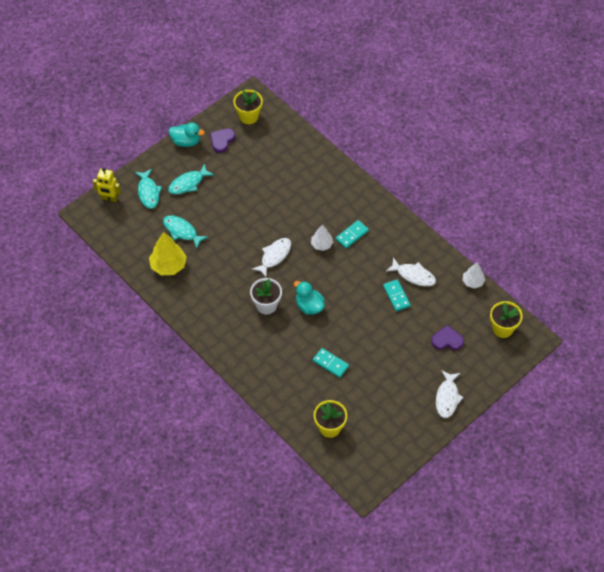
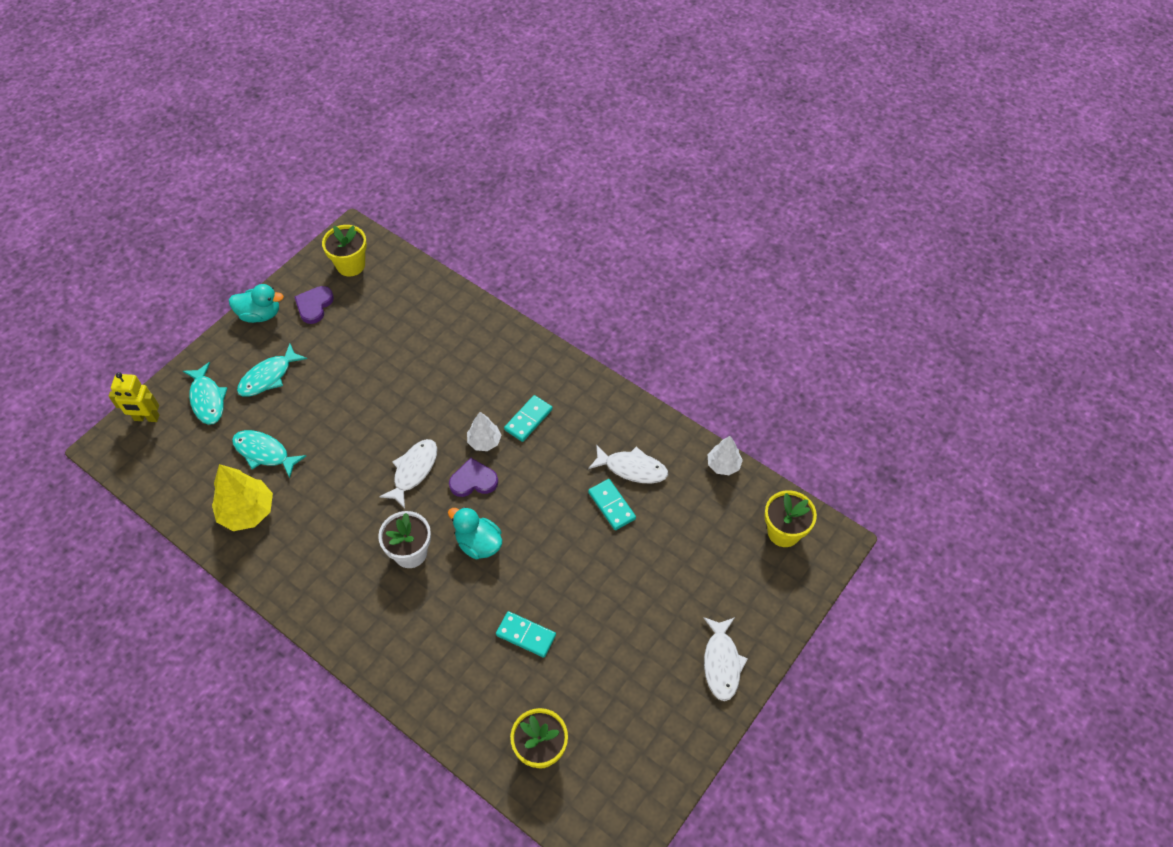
camera: 10 degrees left, 0 degrees up
purple heart [431,325,464,350] -> purple heart moved to [449,458,498,497]

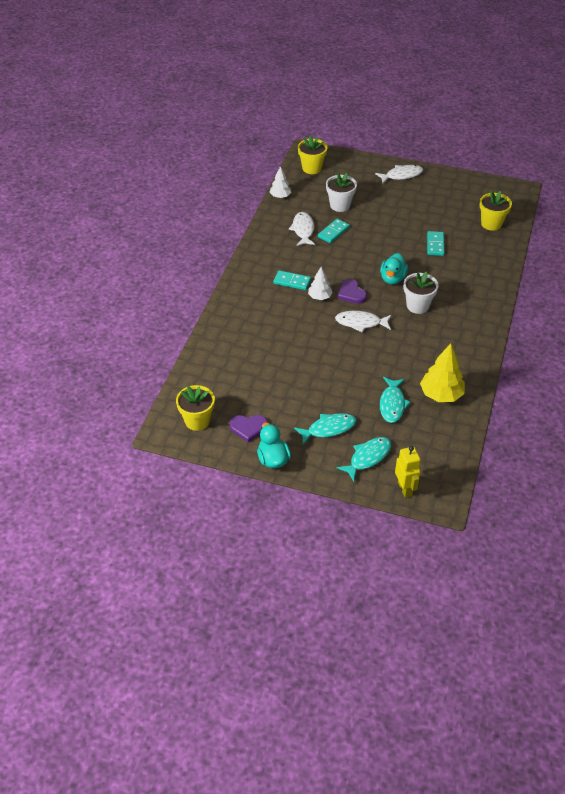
camera: 110 degrees left, 10 degrees down
turquoise fish [237,344,307,397] -> turquoise fish turned 45 degrees counterclockwise [294,413,356,445]
none -> white flower pot [326,173,357,212]

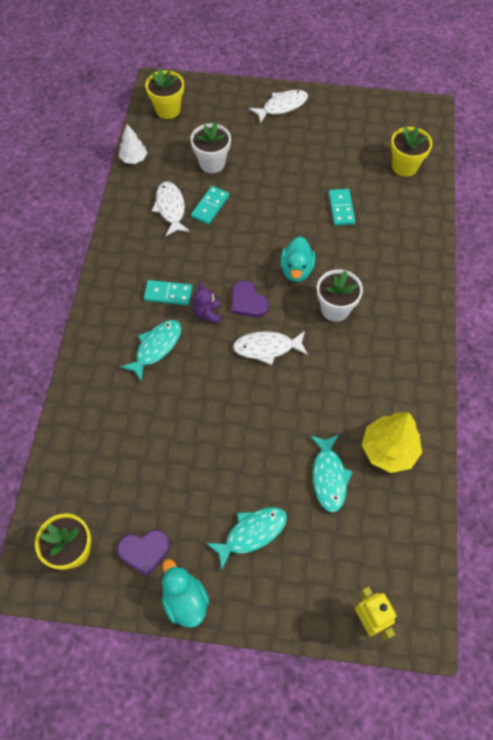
camera: 10 degrees left, 15 degrees up
white tree [308,267,333,300] -> purple teddy bear [193,283,221,323]
turquoise fish [337,437,391,482] -> turquoise fish moved to [120,320,181,382]

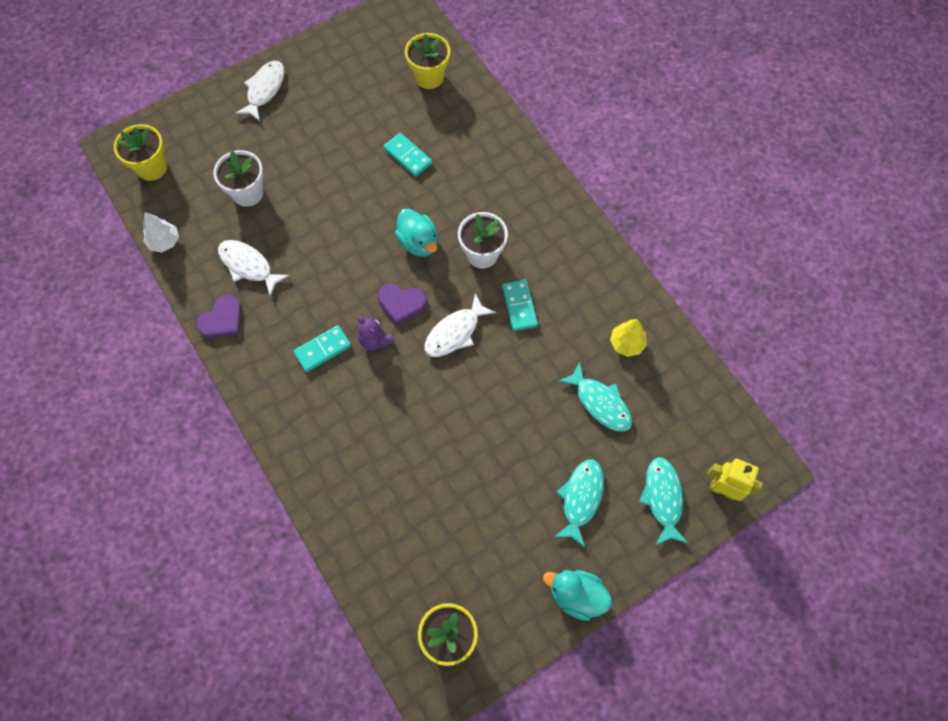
camera: 40 degrees left, 5 degrees up
purple heart [117,530,170,577] -> purple heart moved to [196,295,242,338]
turquoise fish [120,320,181,382] -> turquoise fish moved to [639,457,688,546]
turquoise domino [191,186,229,225] -> turquoise domino moved to [502,280,538,331]
yellow tree [362,412,422,473] -> yellow tree [610,319,647,357], size x0.60

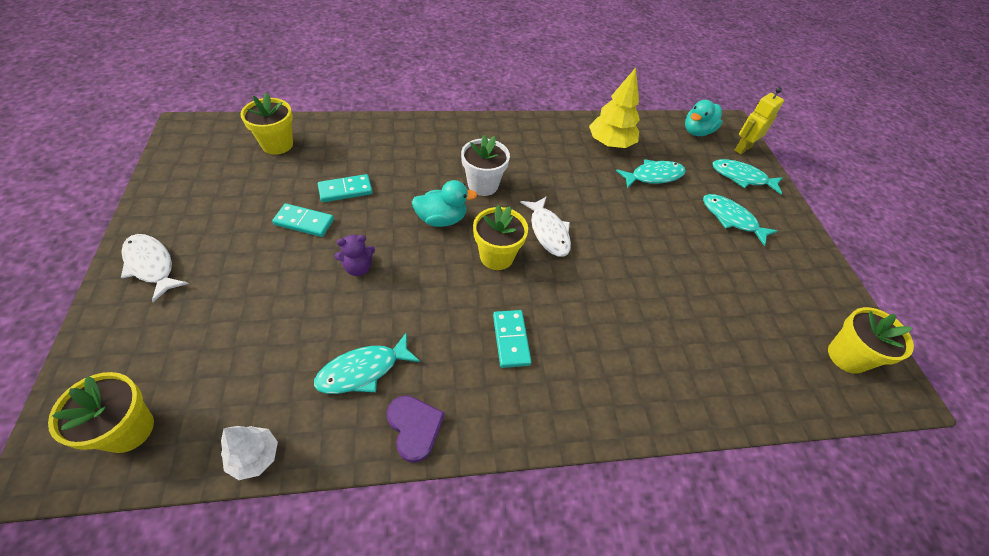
camera: 70 degrees left, 15 degrees down
white flower pot [213,150,264,207] -> none
white fish [218,240,289,297] -> turquoise fish [314,332,420,394]
purple teddy bear [358,317,395,351] -> purple teddy bear moved to [334,234,375,276]
purple heart [377,284,427,325] -> yellow flower pot [473,205,528,270]
turquoise domino [502,280,538,331] -> turquoise domino moved to [272,203,334,237]
turquoise duck [543,570,612,621] -> turquoise duck moved to [685,100,723,136]
yellow tree [610,319,647,357] -> yellow tree [589,68,640,148], size x1.65

